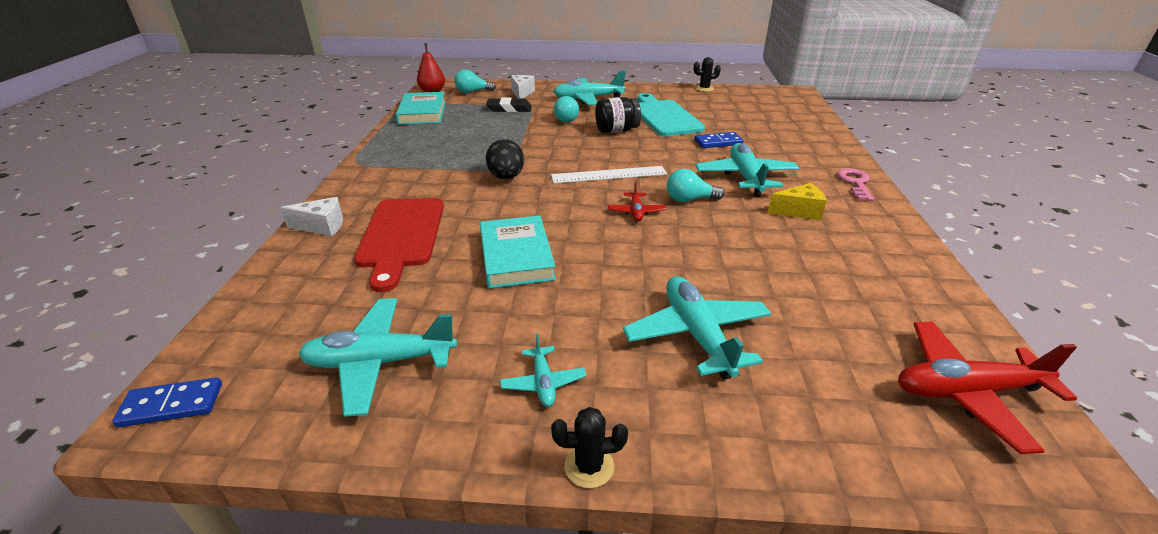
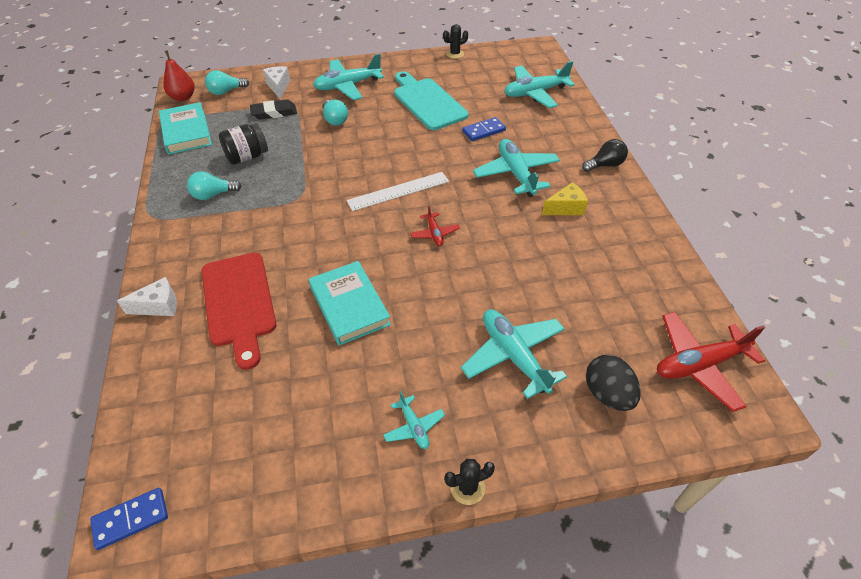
camera: 15 degrees left, 15 degrees up
turquoise plane [298,298,457,417] -> turquoise plane moved to [504,61,575,108]
black egg [486,139,524,179] -> black egg moved to [586,355,641,411]
black jar [595,97,641,133] -> black jar moved to [219,123,268,165]
turquoise light bulb [667,169,724,202] -> turquoise light bulb moved to [187,171,241,200]
pink key [837,168,875,201] -> black light bulb [582,139,628,172]

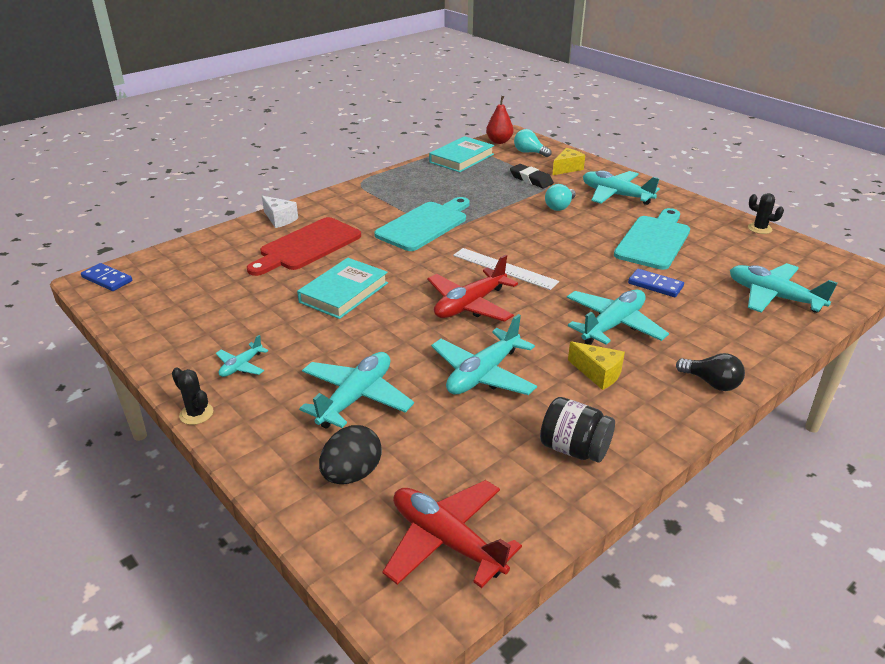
camera: 60 degrees right, 15 degrees down
turquoise light bulb [187,171,241,200] -> none
black jar [219,123,268,165] -> black jar moved to [540,397,615,463]
white cheese [263,66,290,99] -> yellow cheese [552,148,585,175]
red plane [410,205,460,246] -> red plane [427,255,518,322], size x1.96
none -> turquoise cutting board [374,197,470,251]
none -> turquoise plane [431,314,537,395]

